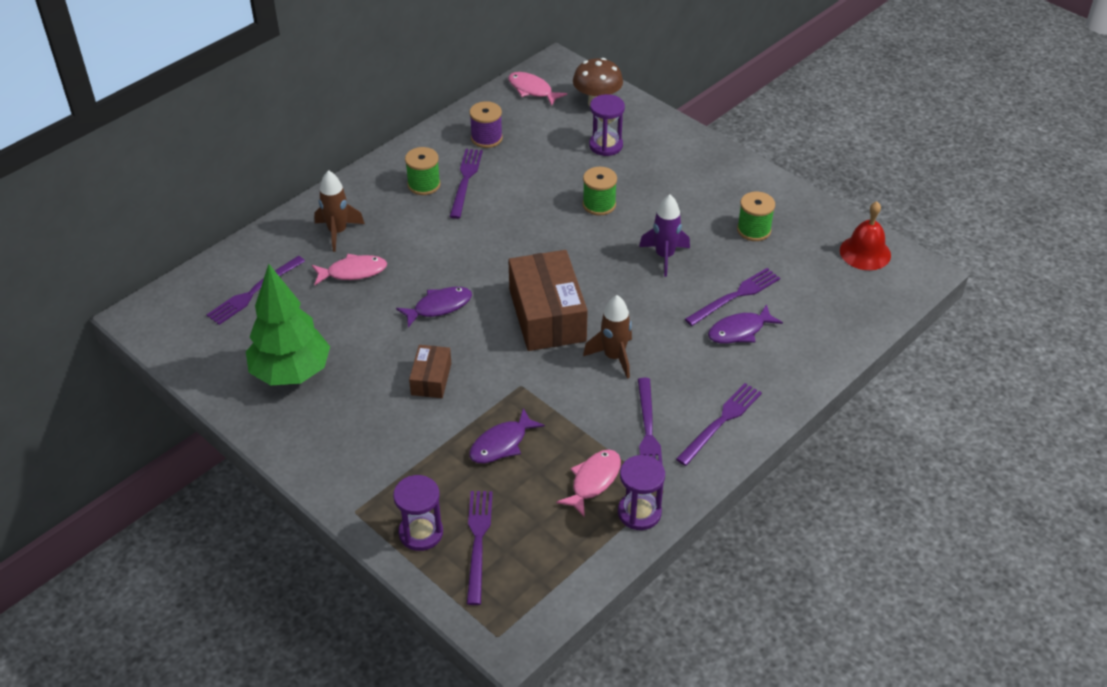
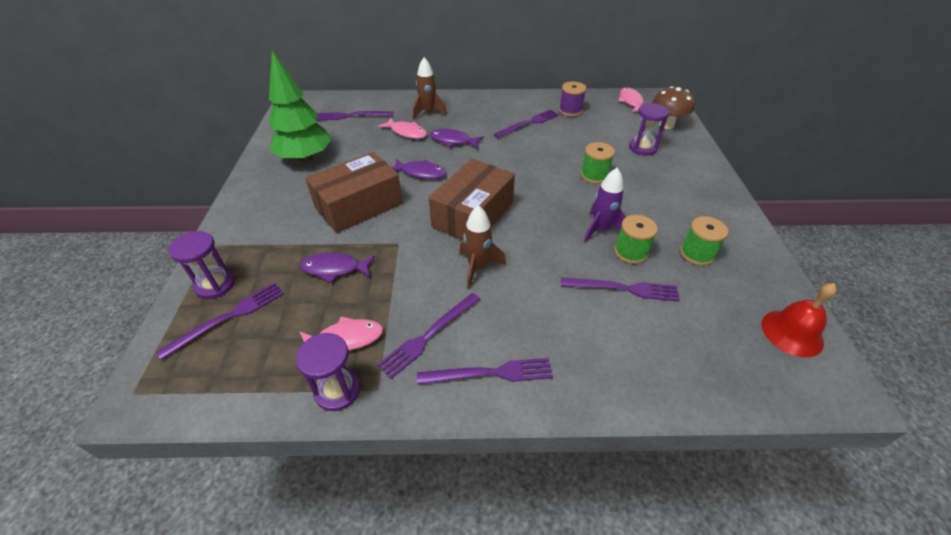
camera: 45 degrees right, 0 degrees up
green spool [405,147,441,195] -> green spool moved to [614,215,658,264]
brown box [409,345,451,398] -> brown box [305,152,403,233], size x1.95
purple fish [708,304,783,344] -> purple fish moved to [430,129,484,149]

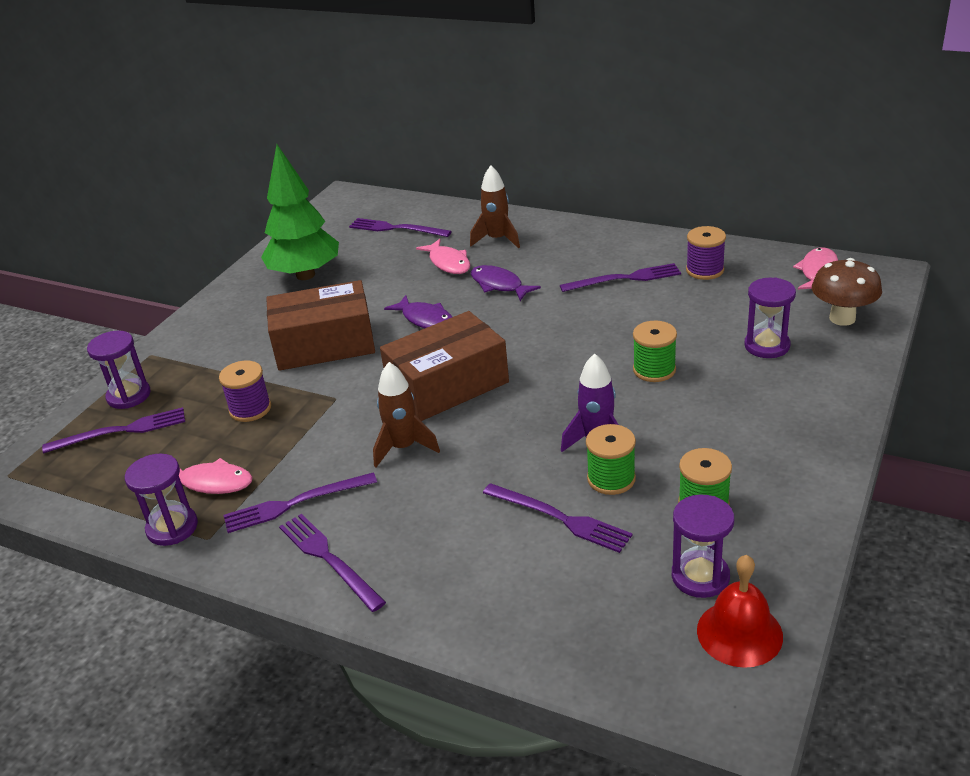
camera: 30 degrees right, 10 degrees down
purple fish [300,253,375,283] -> purple spool [219,361,271,422]
purple fork [417,358,553,385] -> purple fork turned 150 degrees counterclockwise [279,514,386,612]
none -> purple hourglass [672,495,734,598]

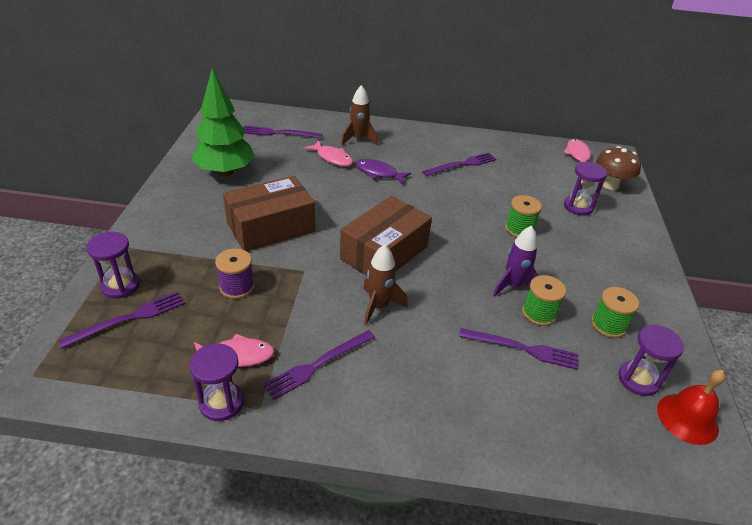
camera: 25 degrees left, 5 degrees up
purple fork [279,514,386,612] -> none
purple fish [384,295,452,328] -> none
purple spool [686,226,726,280] -> none

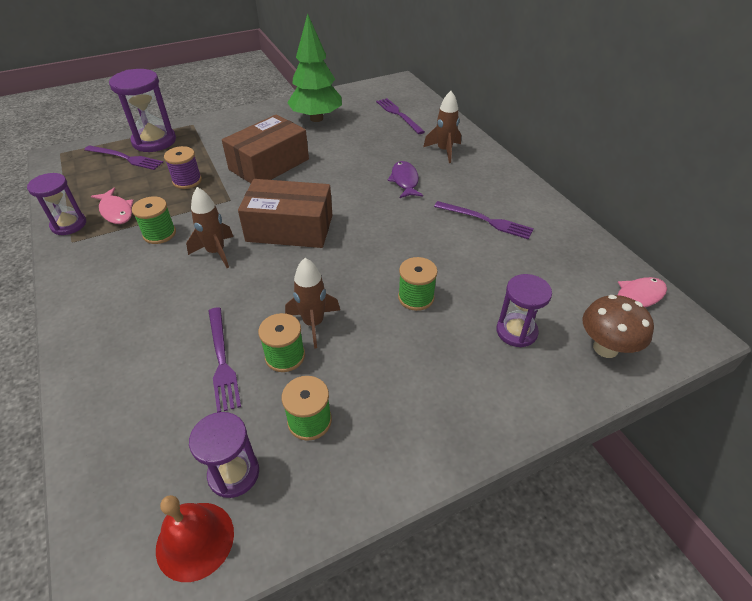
camera: 60 degrees right, 5 degrees up
purple hourglass [86,232,140,299] -> purple hourglass [109,69,176,152], size x1.54
brown box [223,176,315,251] -> brown box turned 75 degrees counterclockwise [222,114,309,183]
purple fork [263,330,375,400] -> none
pink fish [304,140,353,166] -> none
purple rocket [493,226,538,297] -> brown rocket [285,258,340,349]
none -> green spool [132,196,176,244]

